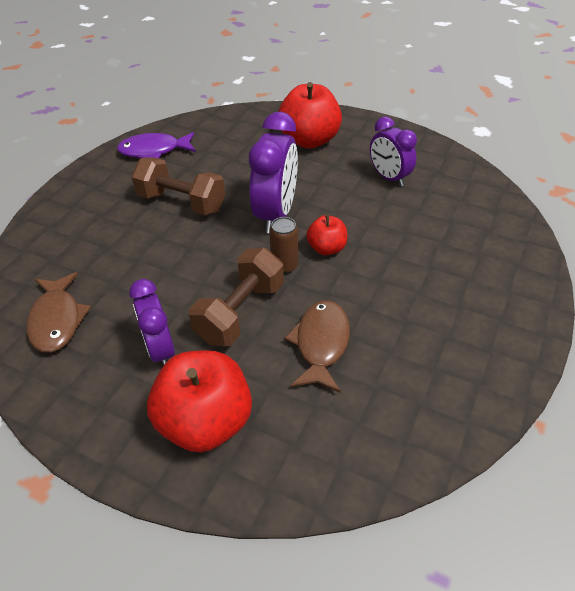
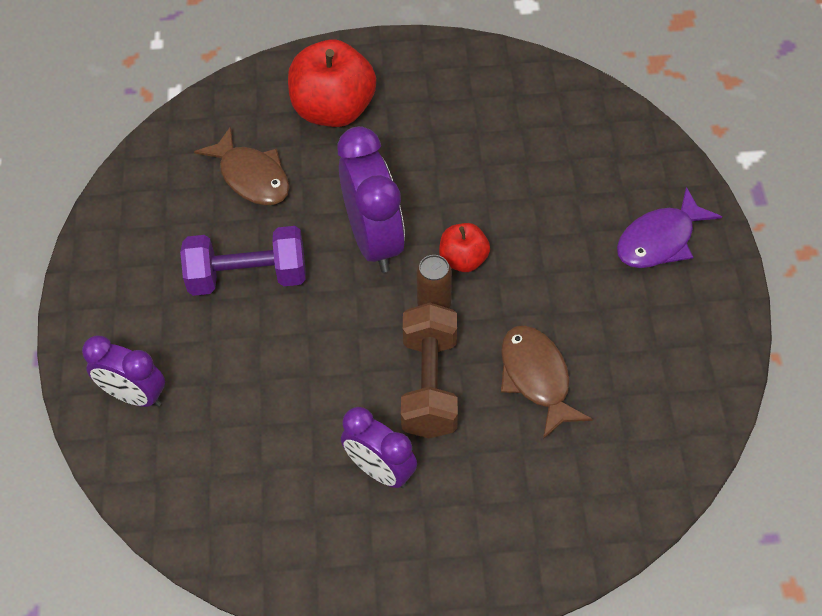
camera: 30 degrees left, 10 degrees up
brown fish [27,272,91,353] -> brown fish moved to [194,126,289,205]
purple fish [117,132,196,158] -> purple fish moved to [617,187,722,268]
brown dumbbell [131,157,225,215] -> purple dumbbell [180,226,306,296]
red apple [147,350,252,452] -> none
purple clock [370,116,417,187] -> purple clock moved to [82,335,165,407]

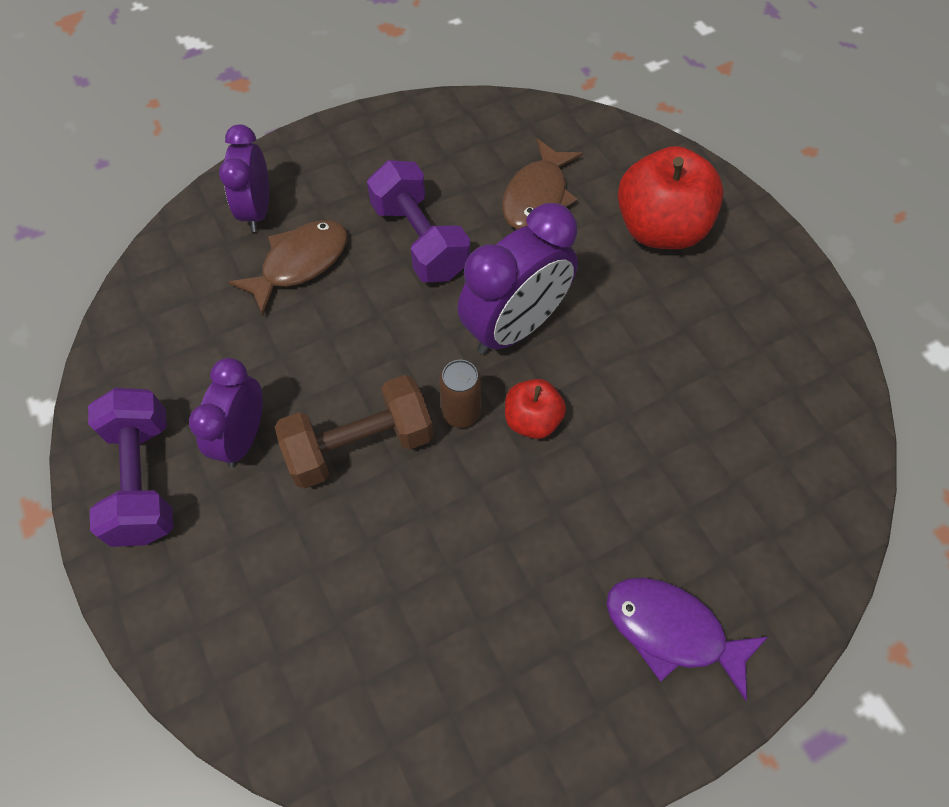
camera: 65 degrees right, 5 degrees up
brown fish [501,326,593,439] -> brown fish moved to [228,220,347,316]
none -> purple dumbbell [88,388,173,547]

